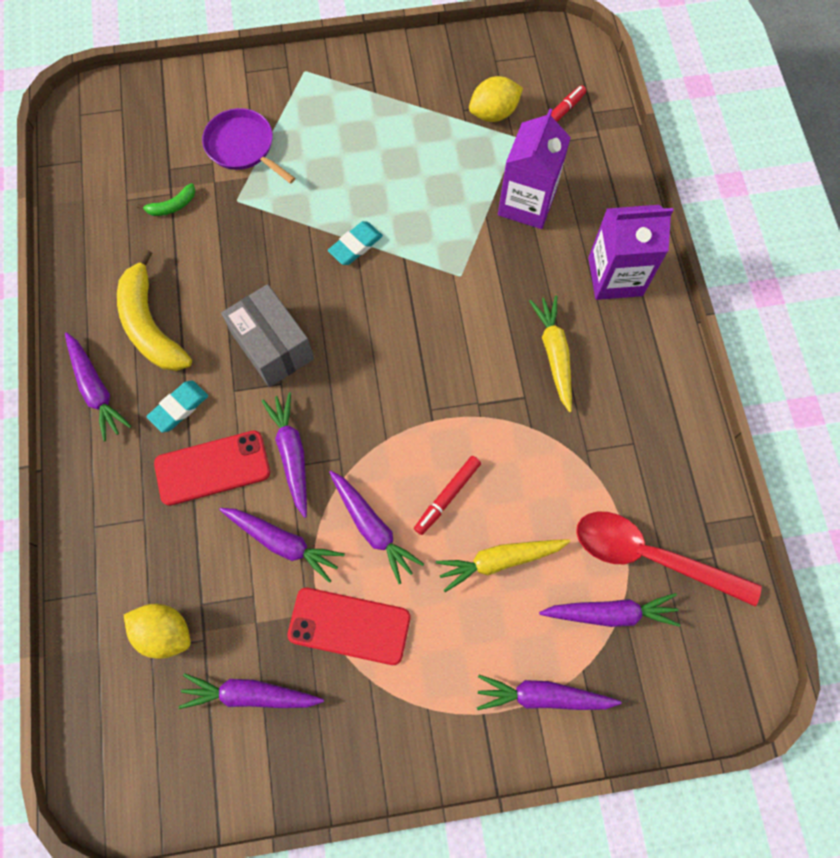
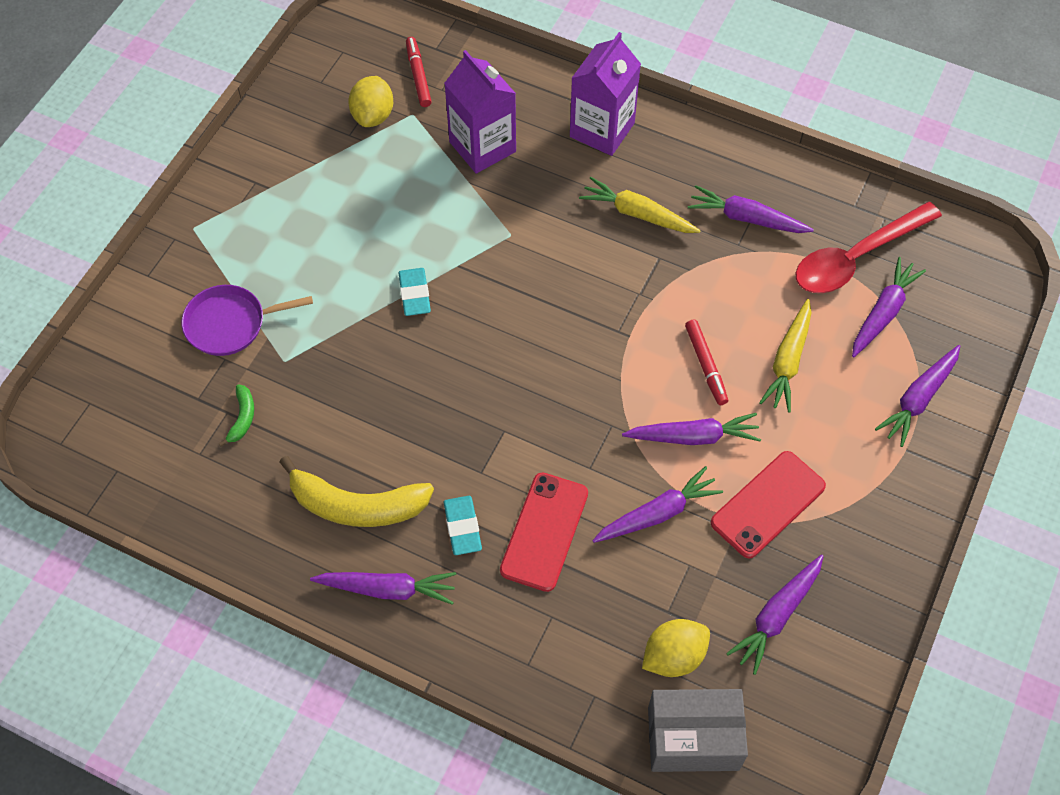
camera: 55 degrees left, 10 degrees down
grey box [221,284,314,387] -> grey box moved to [648,689,748,772]
purple carrot [262,393,307,518] -> purple carrot moved to [688,185,814,233]

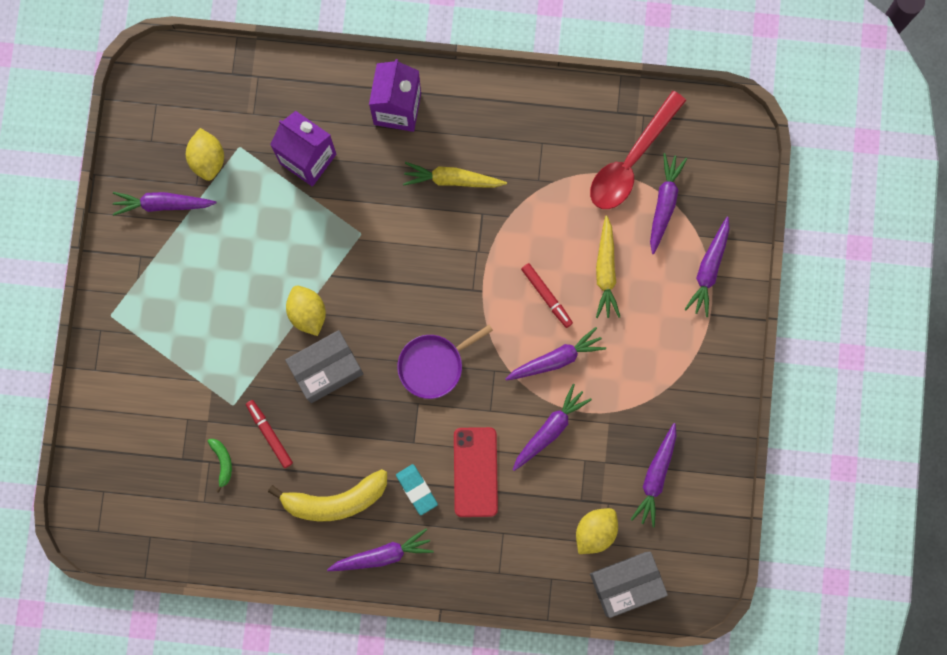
camera: 20 degrees left, 20 degrees up
purple pan [182,285,313,356] -> purple pan moved to [397,325,493,399]
turquoise eraser [399,268,431,316] -> yellow lemon [286,286,326,336]
red marker [406,37,432,107] -> red marker moved to [246,400,293,468]
purple carrot [688,185,814,233] -> purple carrot moved to [113,192,217,216]
red phone [711,451,826,558] -> none
none -> grey box [285,330,363,403]

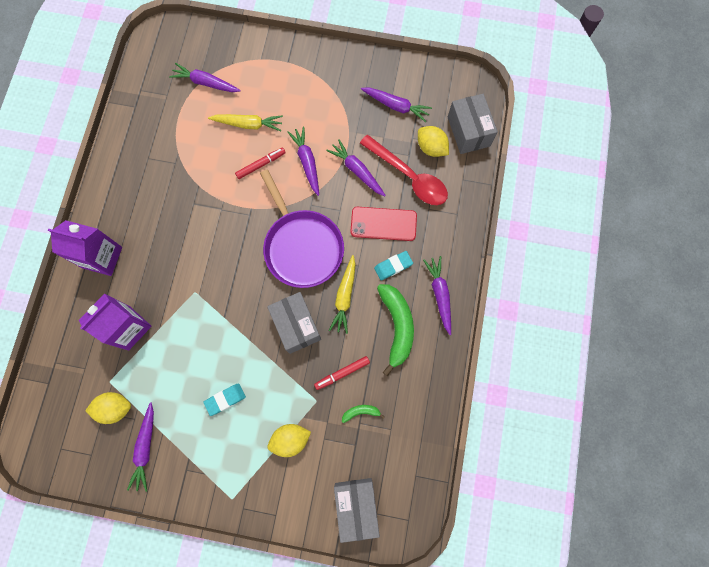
camera: 85 degrees left, 5 degrees down
yellow banana [268,469,387,521] -> green banana [377,284,414,376]
yellow lemon [286,286,326,336] -> yellow lemon moved to [268,424,311,457]
purple pan [397,325,493,399] -> purple pan [260,170,344,288], size x1.65
yellow carrot [403,162,507,187] -> yellow carrot moved to [329,255,356,334]
red spoon [590,91,686,209] -> red spoon moved to [360,135,448,205]
purple carrot [685,217,730,317] -> none
none -> turquoise eraser [203,383,246,416]
none -> grey box [334,478,380,543]

